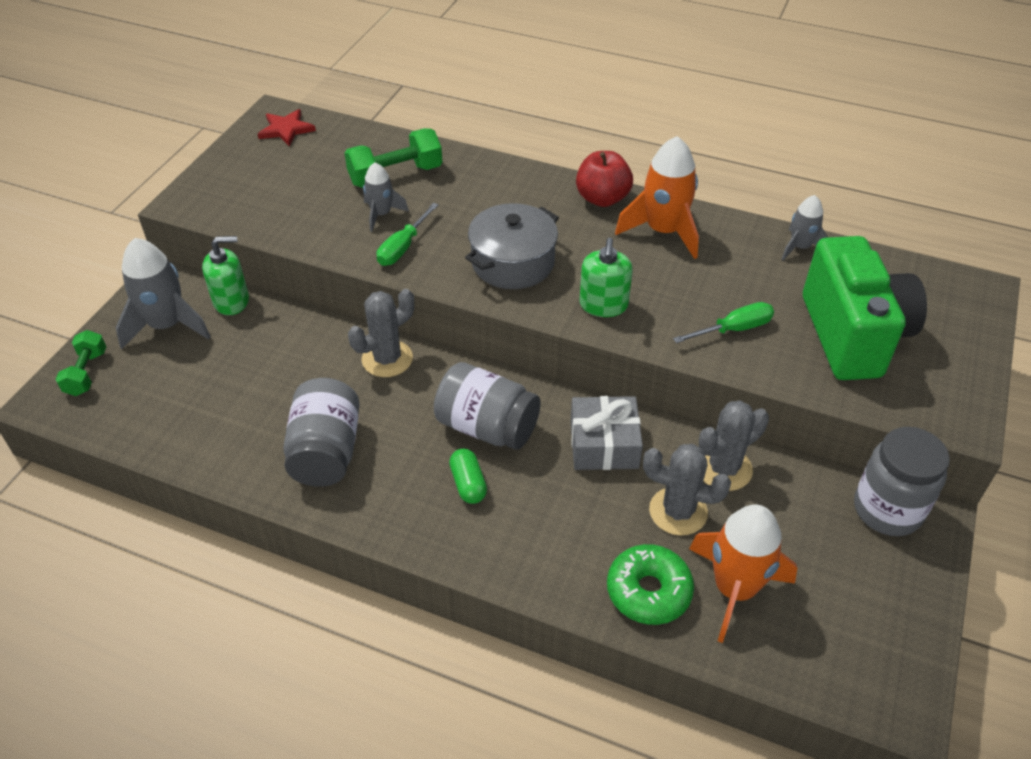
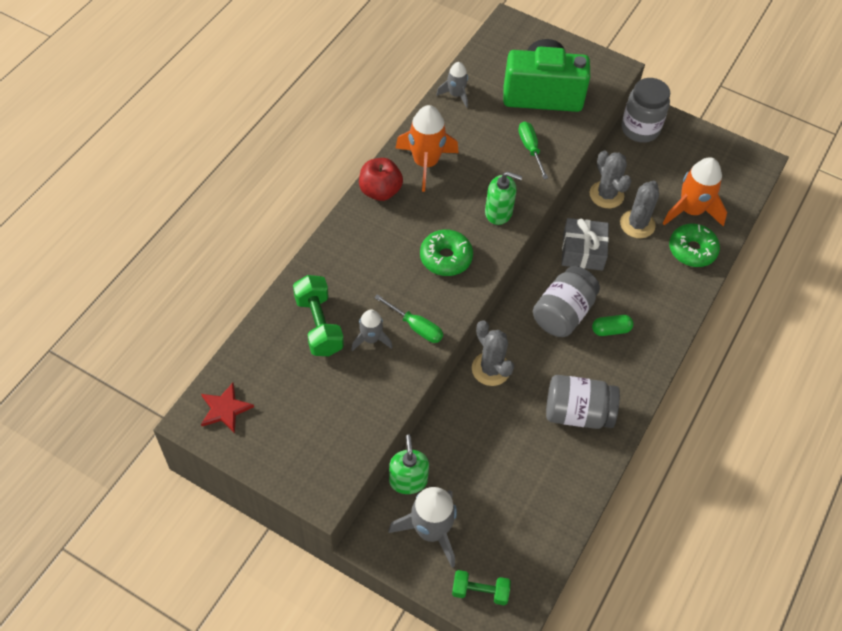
camera: 85 degrees left, 10 degrees up
grey pot [465,203,559,289] -> green donut [420,229,473,276]

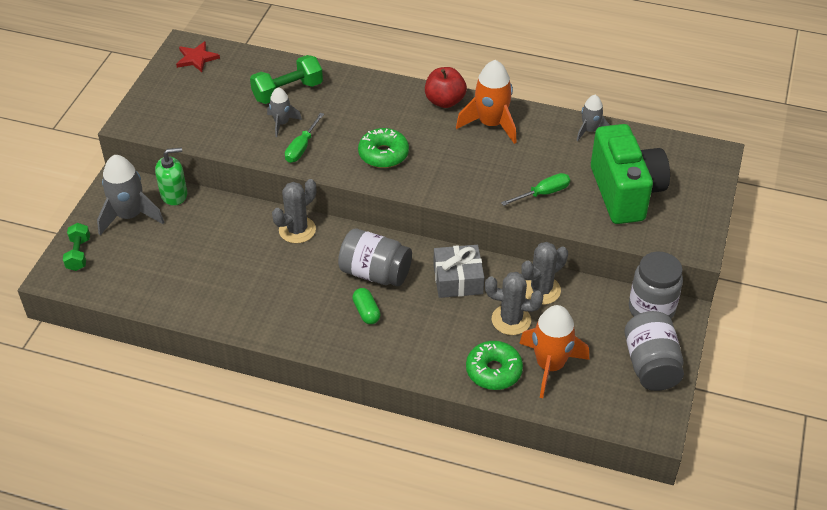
camera: 80 degrees right, 10 degrees down
green soap dispenser [485,171,522,225] -> none
grey jar [546,375,620,429] -> grey jar moved to [624,311,684,391]

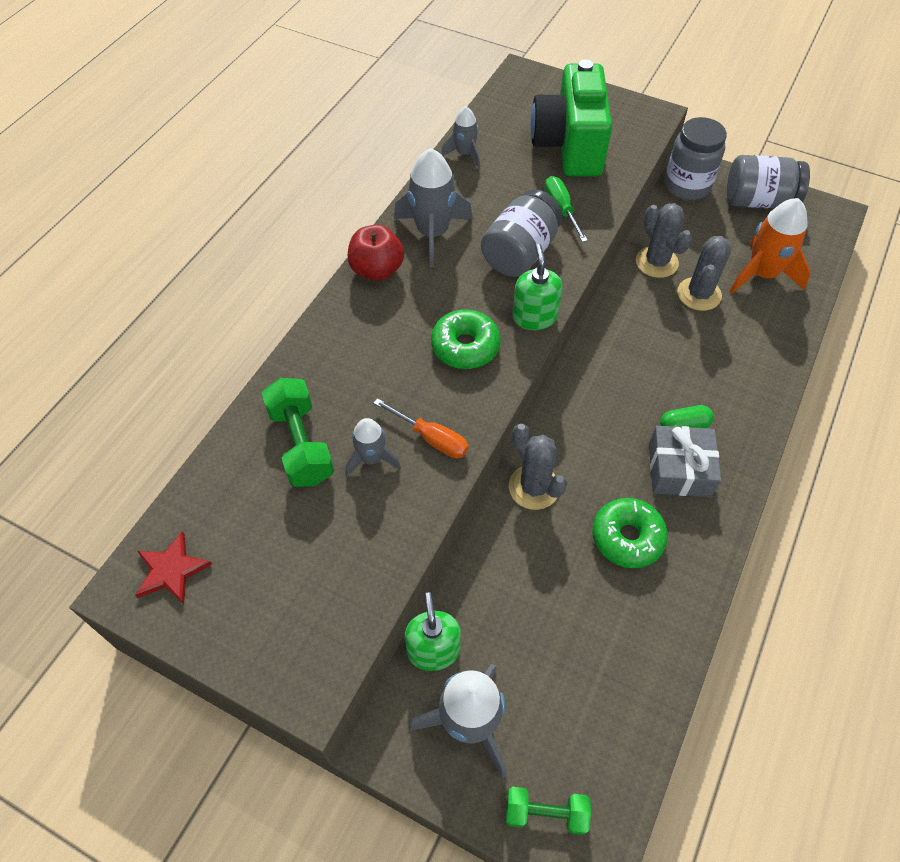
camera: 80 degrees left, 10 degrees up
green screwdriver [285,113,324,163] -> orange screwdriver [373,398,469,458]
grey jar [338,229,412,286] -> grey jar moved to [481,189,563,277]
grey gift [433,245,484,298] -> grey gift moved to [649,426,721,497]
orange rocket [456,60,516,144] -> grey rocket [394,148,473,267]
green donut [466,341,523,390] -> green donut moved to [592,498,668,568]
green camera [591,124,670,224] -> green camera turned 90 degrees counterclockwise [530,59,612,177]
none -> green soap dispenser [512,244,562,330]

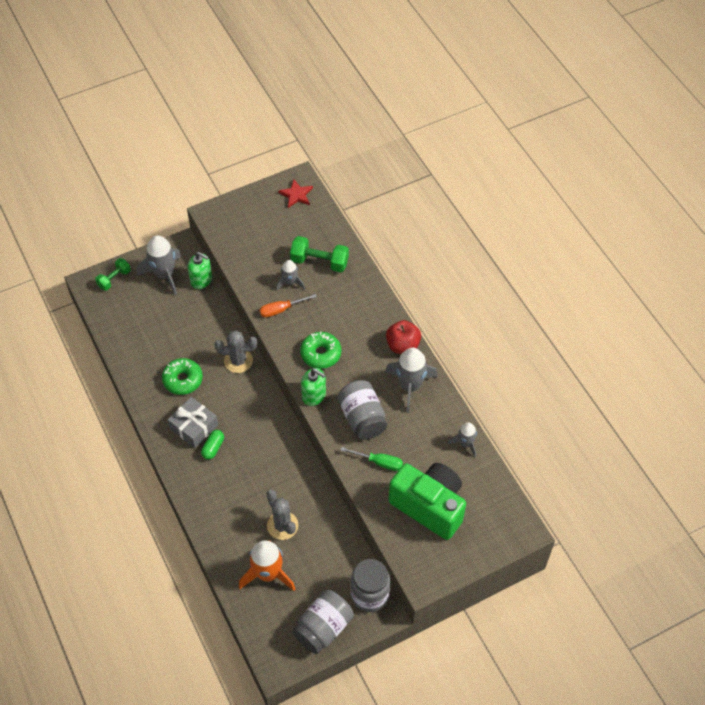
camera: 125 degrees right, 0 degrees up
grey cactus [636,203,692,278] -> none

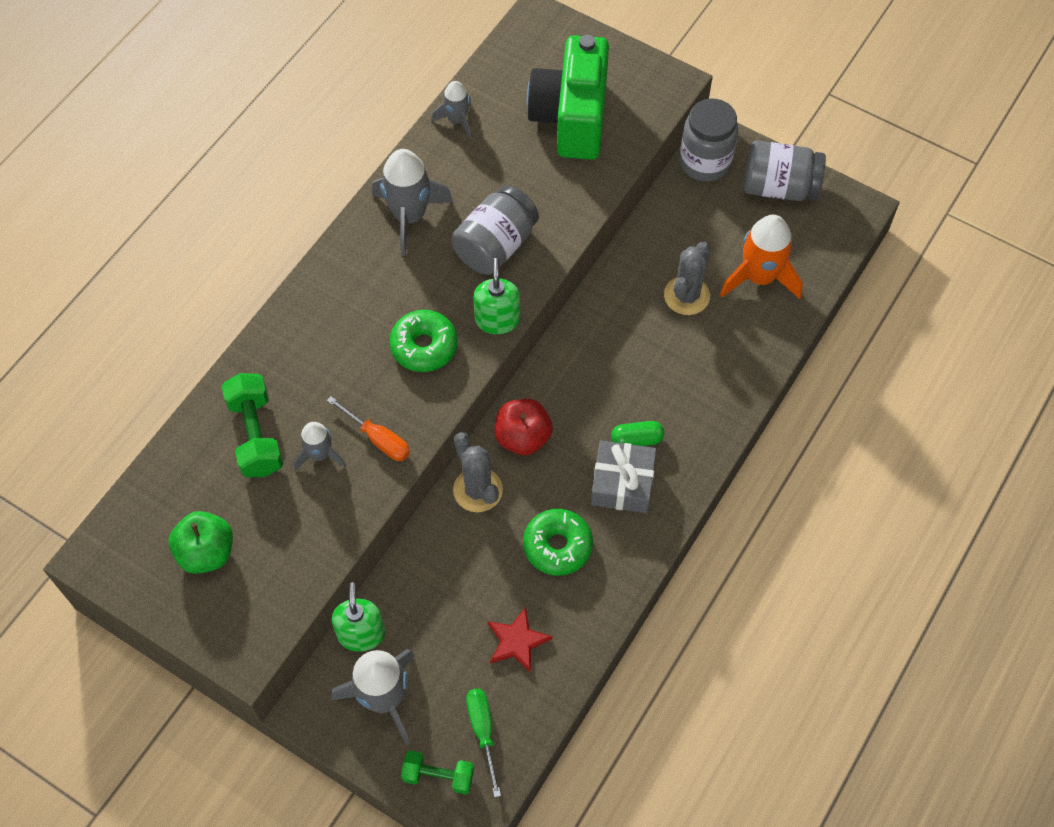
camera: 120 degrees left, 5 degrees up
red star [278,179,313,208] -> red star moved to [487,607,553,673]
green screwdriver [341,447,403,471] -> green screwdriver moved to [466,688,501,798]
red apple [386,320,421,354] -> red apple moved to [494,399,553,455]
none -> green apple [169,511,233,574]

